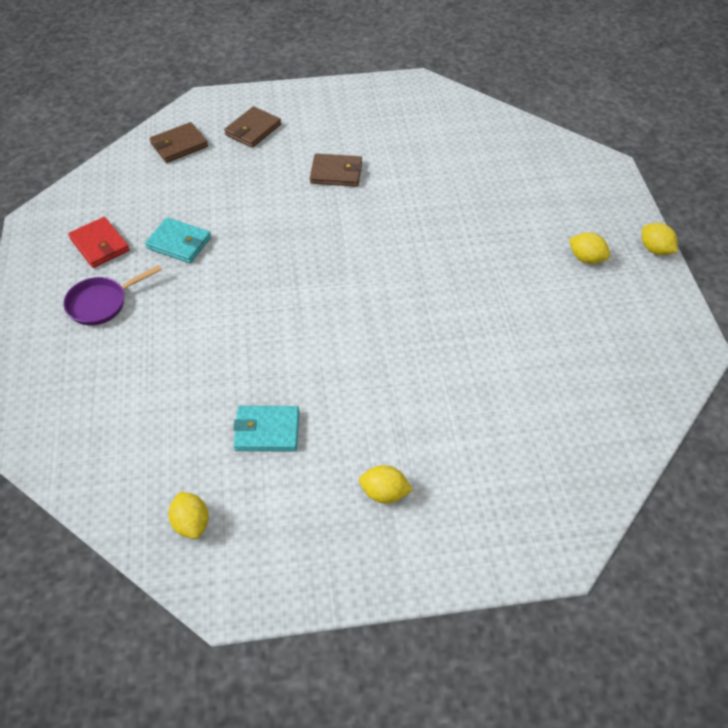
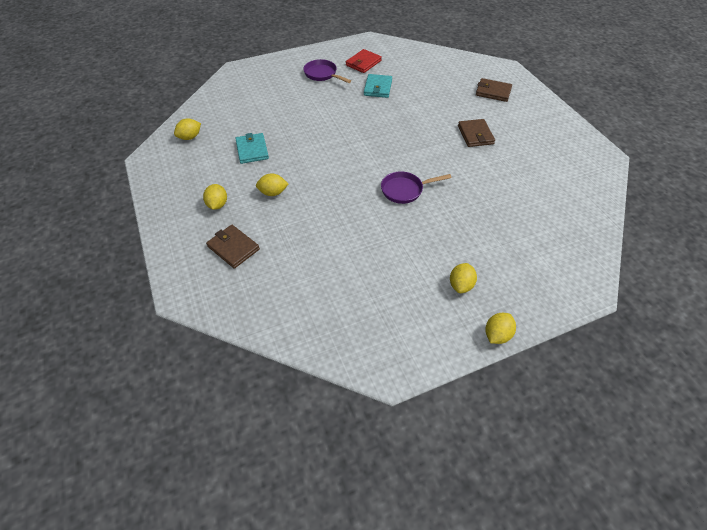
camera: 75 degrees right, 0 degrees up
brown wallet [150,122,208,163] -> brown wallet moved to [206,225,260,269]
none -> yellow lemon [256,173,288,196]
none -> purple pan [381,171,452,204]

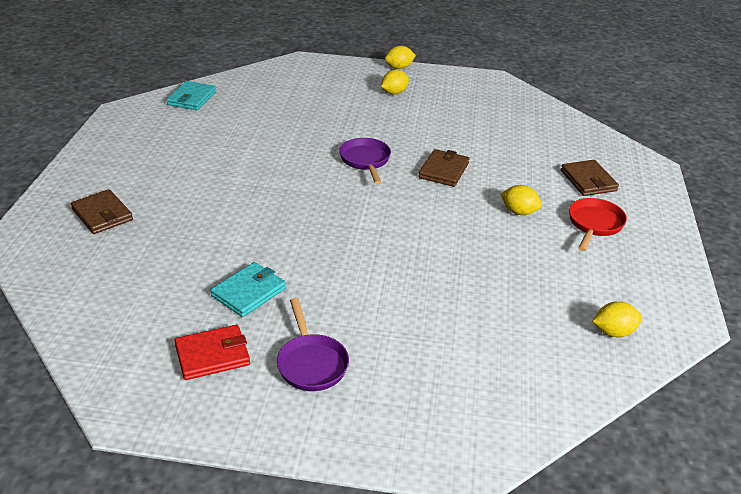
camera: 150 degrees left, 15 degrees down
yellow lemon [203,184,227,210] -> red pan [569,198,627,251]
turquoise wallet [235,133,269,164] -> turquoise wallet moved to [166,81,216,110]
purple pan [381,171,452,204] -> purple pan turned 120 degrees counterclockwise [339,138,391,184]
brown wallet [458,119,495,147] -> brown wallet moved to [418,149,469,187]

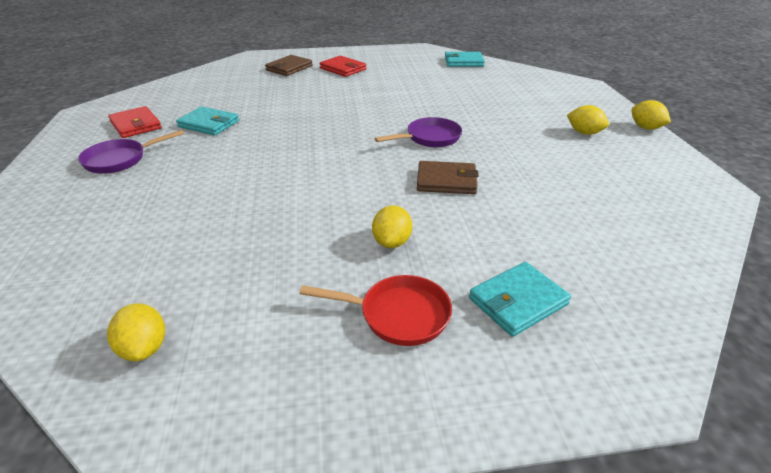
camera: 75 degrees right, 0 degrees up
brown wallet [561,160,619,196] -> turquoise wallet [469,262,571,337]
none -> red wallet [320,56,366,77]

